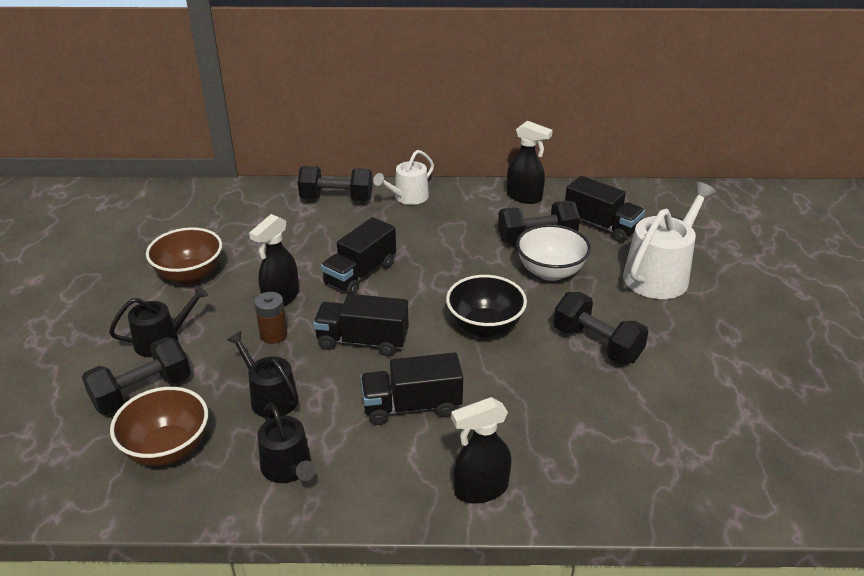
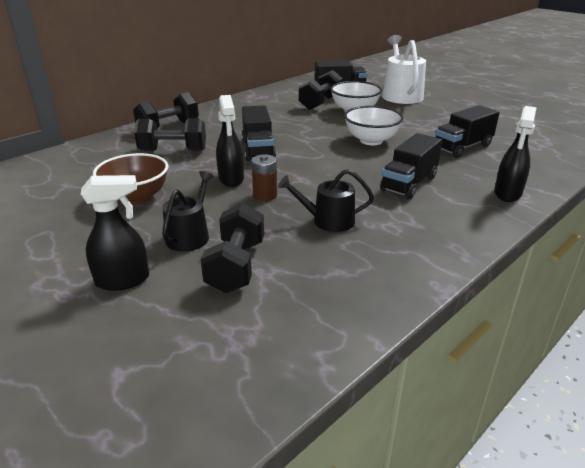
camera: 45 degrees left, 5 degrees down
brown bowl [110,387,208,466] -> none
black watering can [258,403,316,483] -> none
black truck [313,294,409,356] -> black truck moved to [435,105,500,158]
white watering can [373,150,434,205] -> none
black bowl [446,275,527,337] -> white bowl [344,106,403,145]
black spray bottle [507,121,553,204] -> black spray bottle moved to [81,175,149,291]
black dumbbell [553,292,648,365] -> black dumbbell moved to [134,118,206,151]

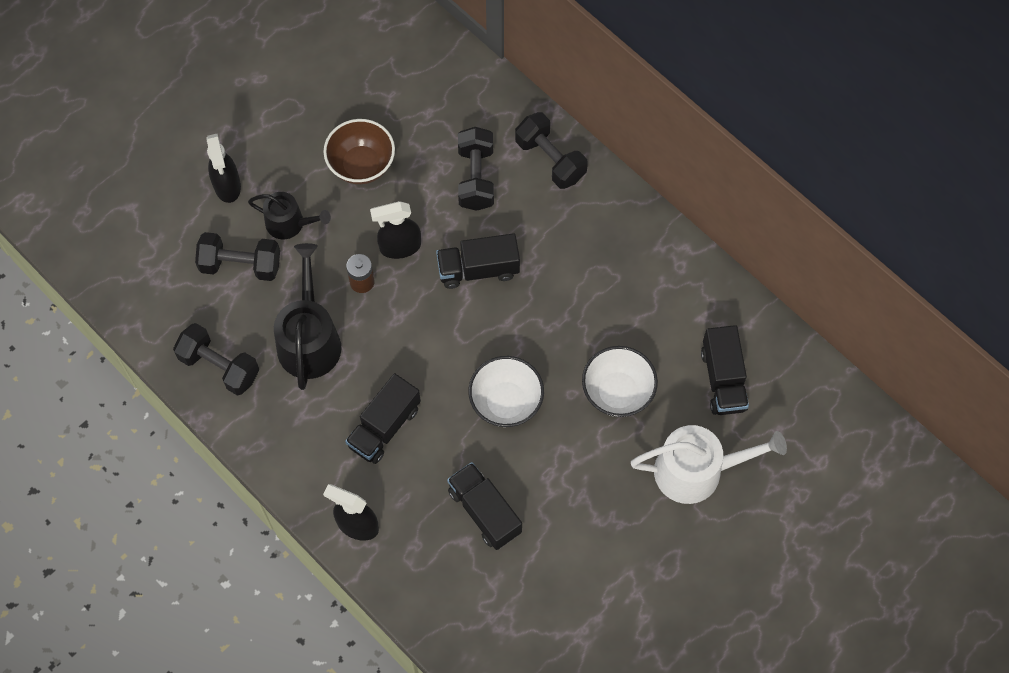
camera: 90 degrees right, 35 degrees up
black watering can [278,169,374,232] -> black watering can [274,243,341,390], size x1.63
black dumbbell [299,70,343,110] -> black dumbbell moved to [173,323,259,395]
black truck [380,133,442,199] -> black truck turned 90 degrees counterclockwise [345,373,421,464]

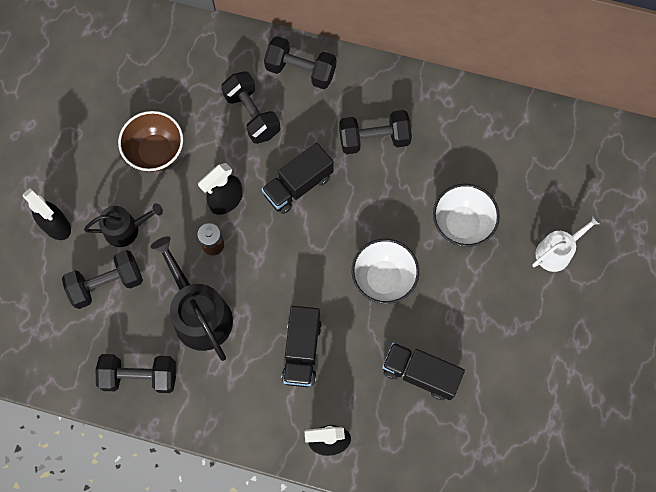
camera: 30 degrees left, 5 degrees up
white watering can [631,425,787,504] -> white watering can [532,214,602,272], size x0.61
black truck [701,325,749,415] -> none
none -> black dumbbell [339,110,412,154]

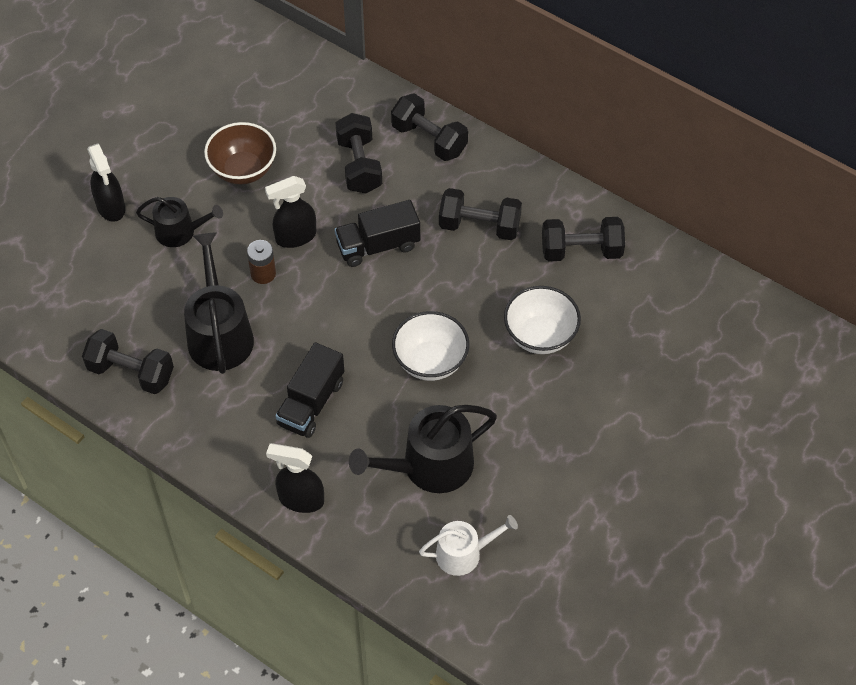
camera: 20 degrees right, 15 degrees down
black dumbbell [62,250,143,309] -> black dumbbell moved to [542,217,625,261]
black truck [382,342,465,400] -> black watering can [349,405,497,493]
white watering can [532,214,602,272] -> white watering can moved to [419,515,518,576]

